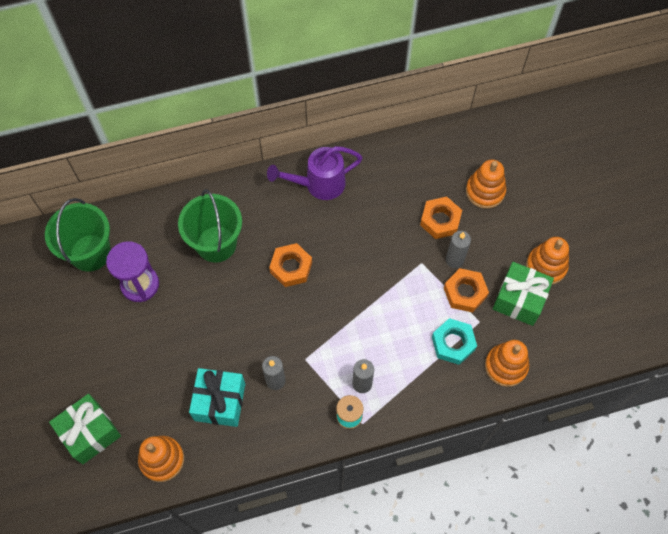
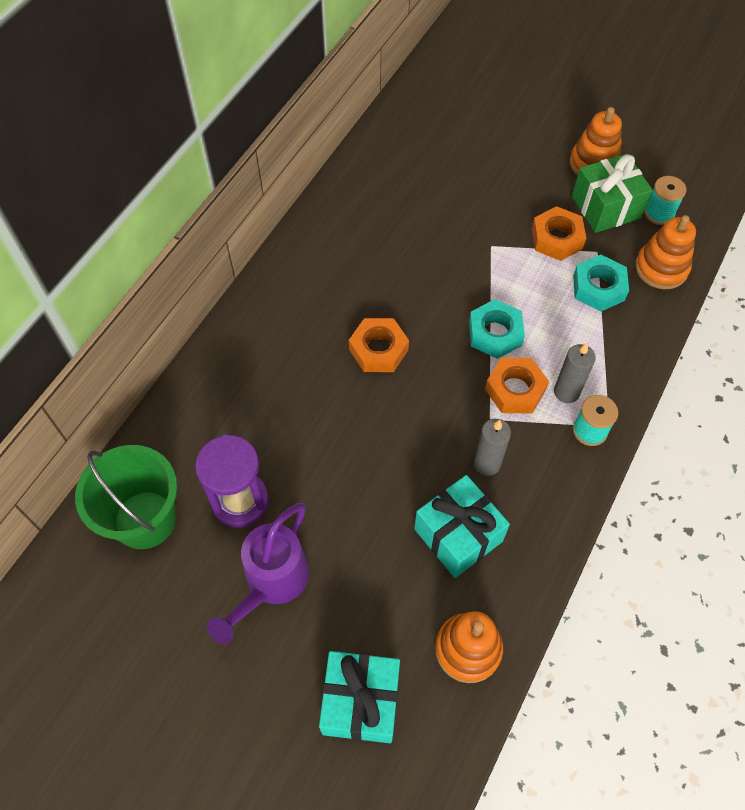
camera: 45 degrees left, 5 degrees down
green gift [49,394,121,464] -> turquoise gift [319,651,400,743]
green bucket [178,189,242,263] -> none
purple watering can [267,146,363,200] -> purple watering can moved to [207,503,310,644]
orange nut [420,197,462,239] -> orange nut moved to [485,358,549,414]
grey candle [446,231,471,268] -> none
orange stacking toy [466,159,506,209] -> none
none -> turquoise nut [469,299,525,359]
none -> turquoise spool [644,176,686,225]

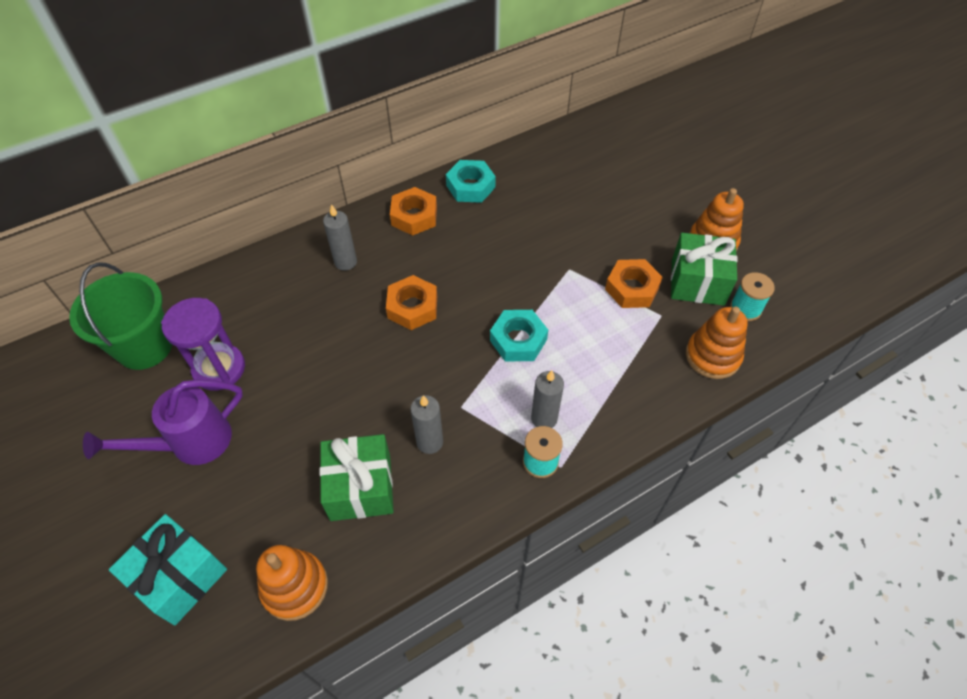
camera: 30 degrees right, 5 degrees down
turquoise gift [414,475,510,578] -> green gift [319,434,394,521]
orange nut [485,358,549,414] -> orange nut moved to [390,187,437,235]
turquoise nut [573,255,629,312] -> turquoise nut moved to [446,160,496,203]
none -> grey candle [323,204,357,271]

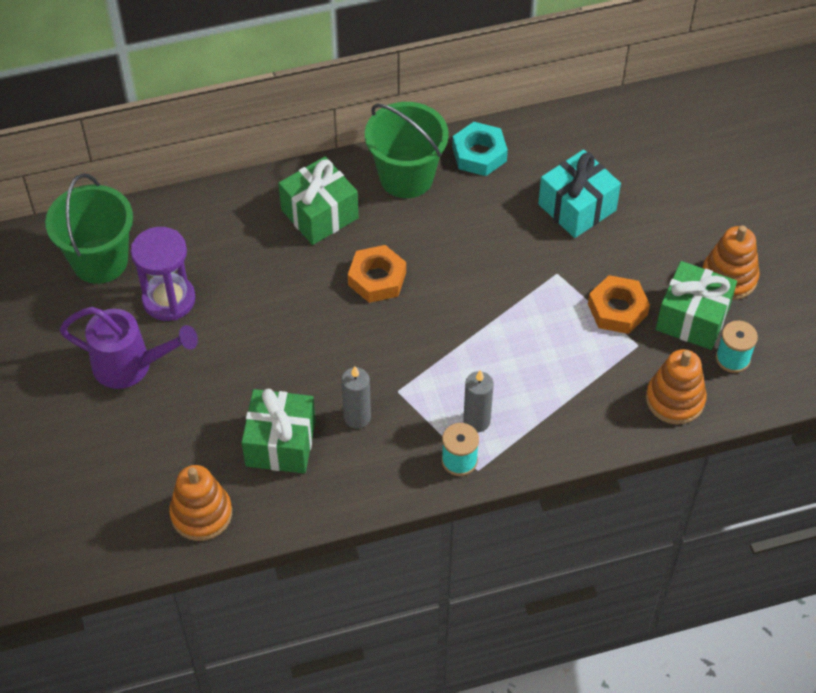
camera: 15 degrees right, 0 degrees up
purple watering can [83,380,243,465] -> purple watering can turned 150 degrees counterclockwise [59,307,198,389]
turquoise gift [109,514,227,625] -> turquoise gift moved to [538,150,621,238]
grey candle [323,204,357,271] -> green gift [278,157,359,245]
orange nut [390,187,437,235] -> green bucket [365,102,449,198]
turquoise nut [490,310,548,362] -> none

